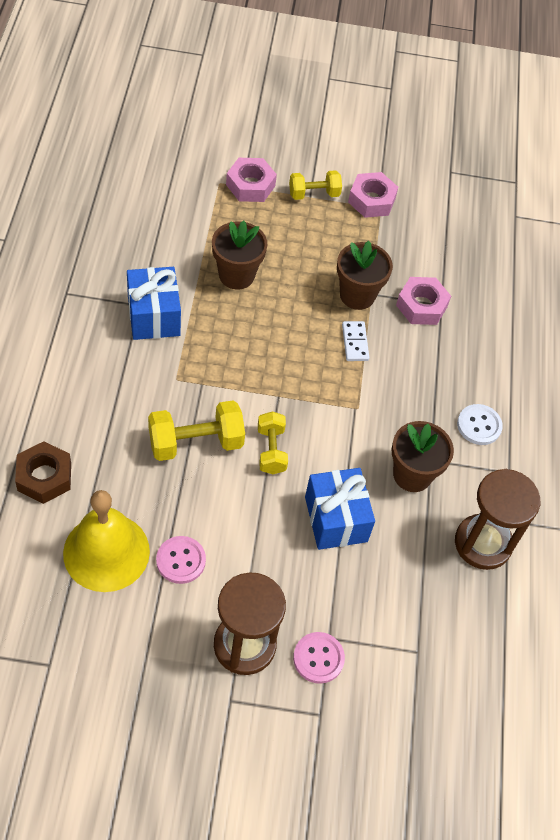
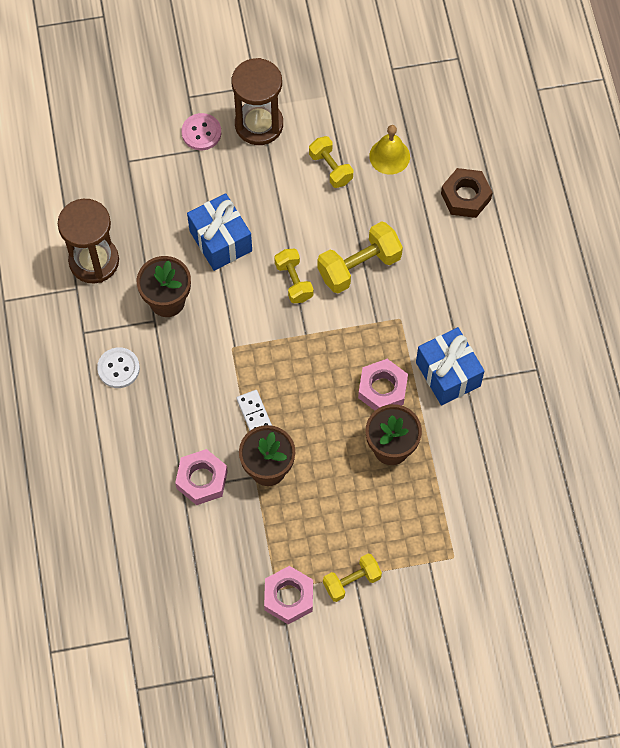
camera: 170 degrees right, 10 degrees up
yellow bell [63,490,150,592] -> yellow bell [369,125,410,174], size x0.59
pink button [156,536,206,584] -> yellow dumbbell [309,136,353,188]
pink nut [226,158,277,202] -> pink nut moved to [358,359,408,410]

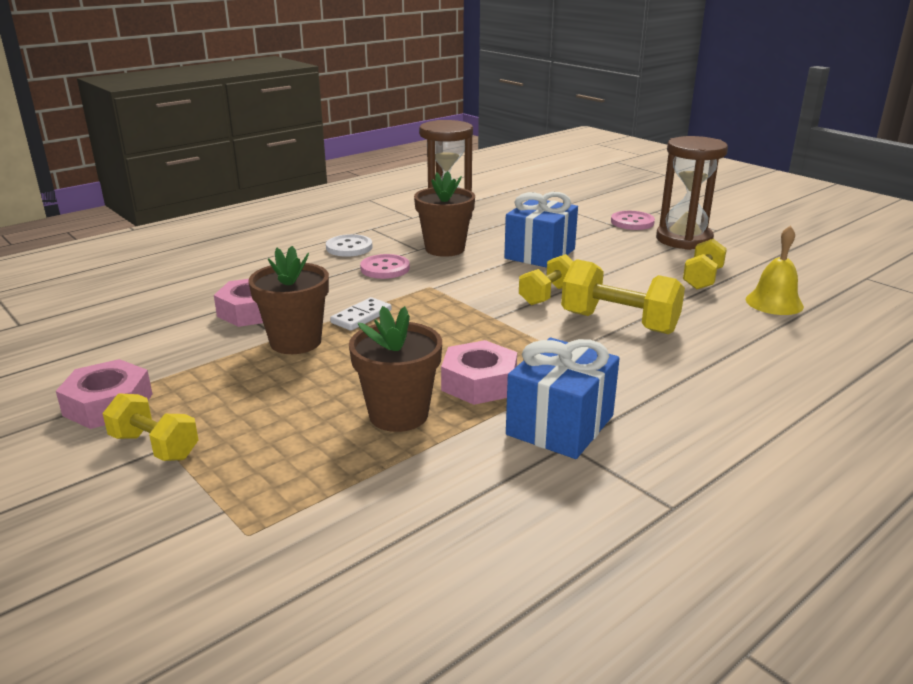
camera: 60 degrees right, 40 degrees down
brown nut [441,168,493,218] -> none
none -> pink button [360,254,410,279]

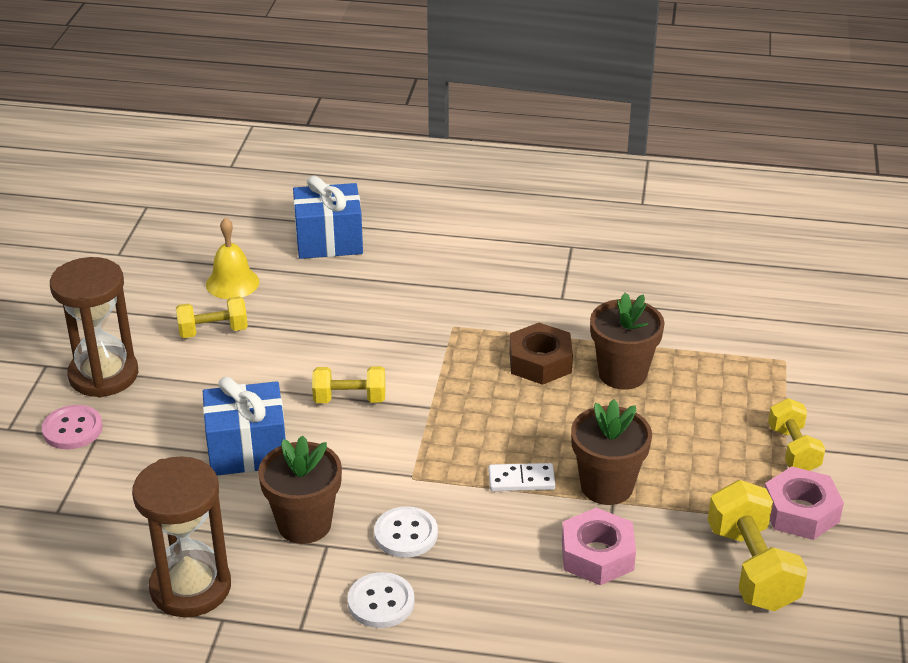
camera: 130 degrees left, 10 degrees up
pink button [360,254,410,279] -> white button [374,506,438,558]
pink nut [441,340,517,405] -> brown nut [510,323,573,385]
blue gift [506,338,620,459] -> blue gift moved to [293,176,363,259]
yellow dumbbell [561,259,685,334] -> yellow dumbbell moved to [708,480,808,611]

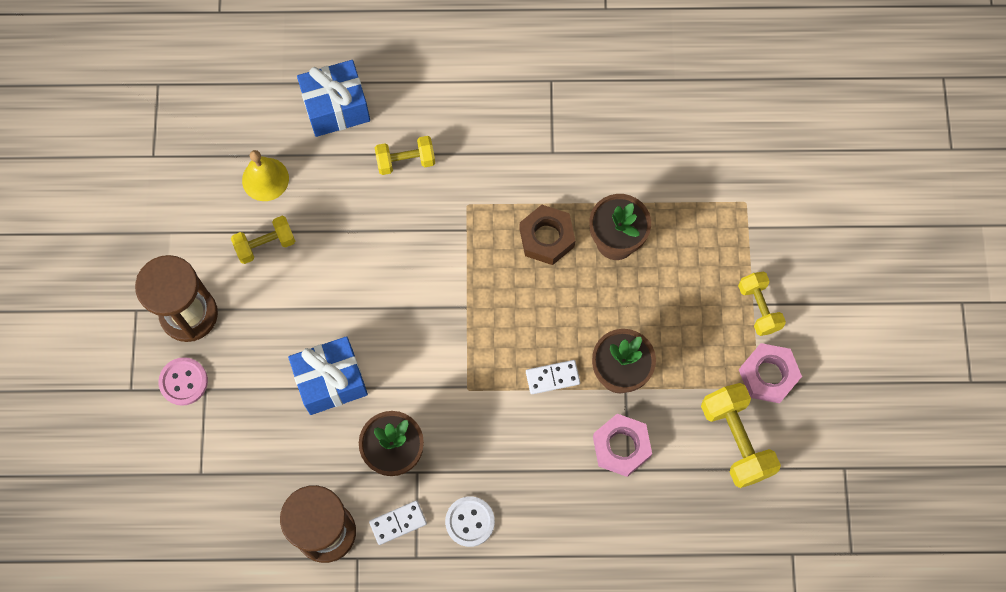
camera: 10 degrees left, 35 degrees up
yellow dumbbell [312,366,385,403] -> yellow dumbbell moved to [375,136,435,175]
white button [374,506,438,558] -> none
none -> white domino [369,500,427,545]

